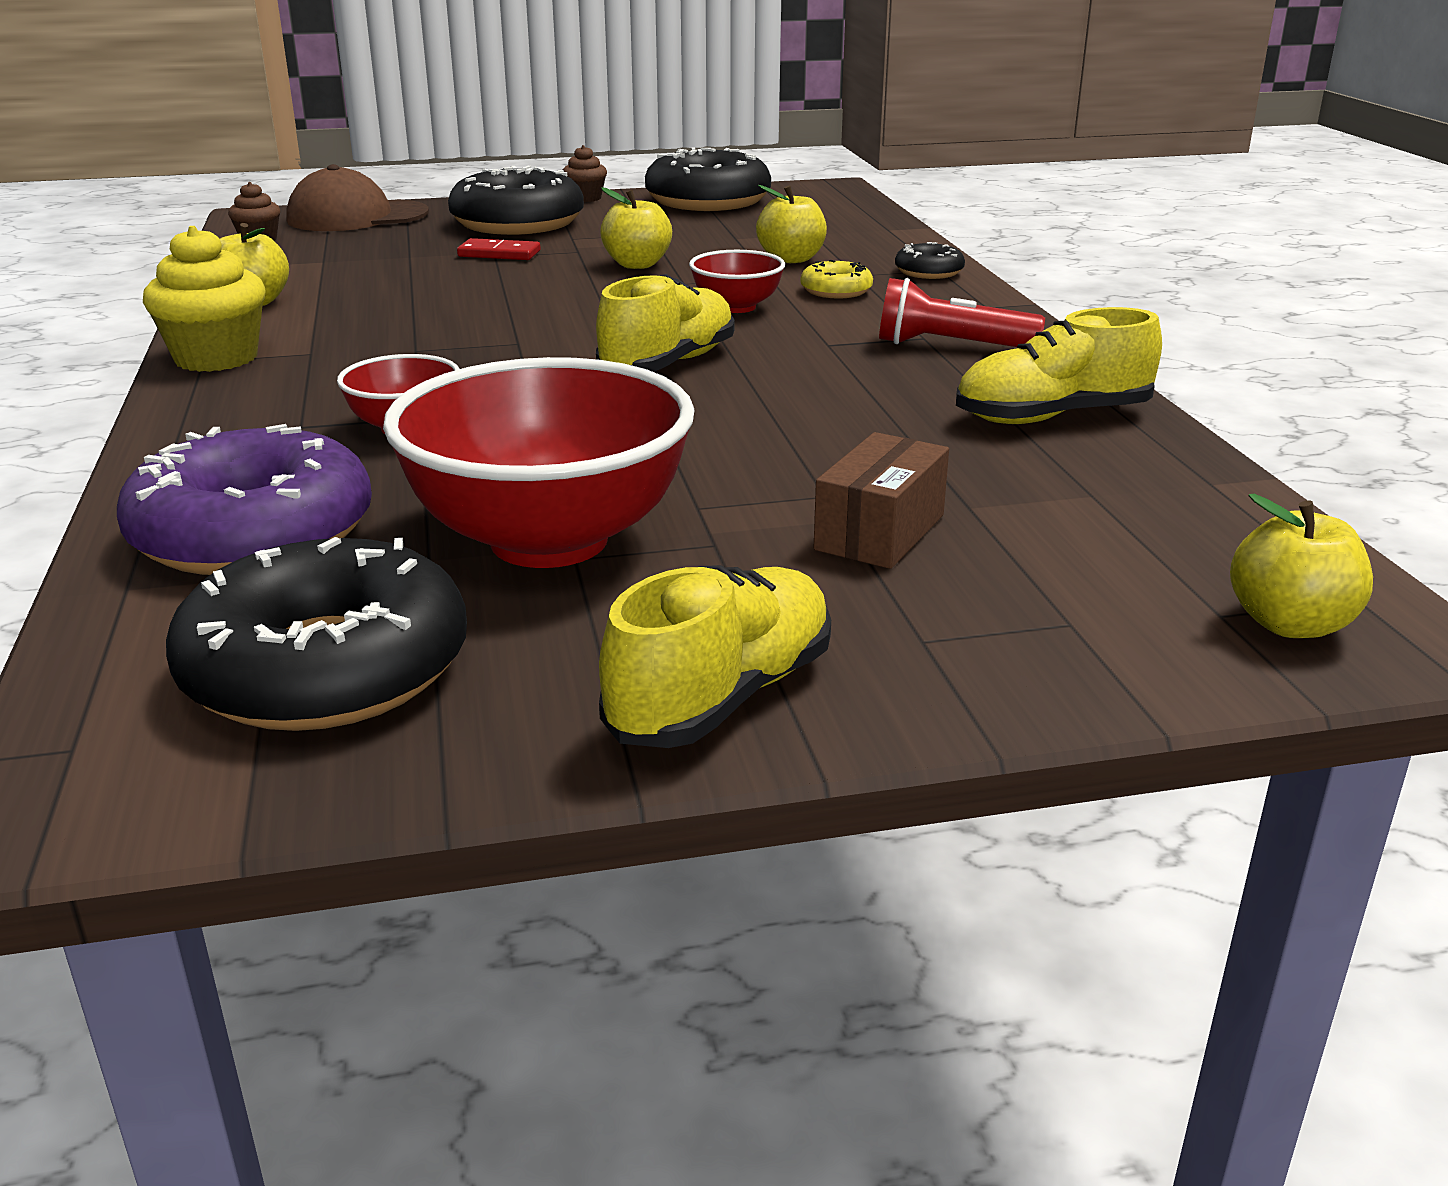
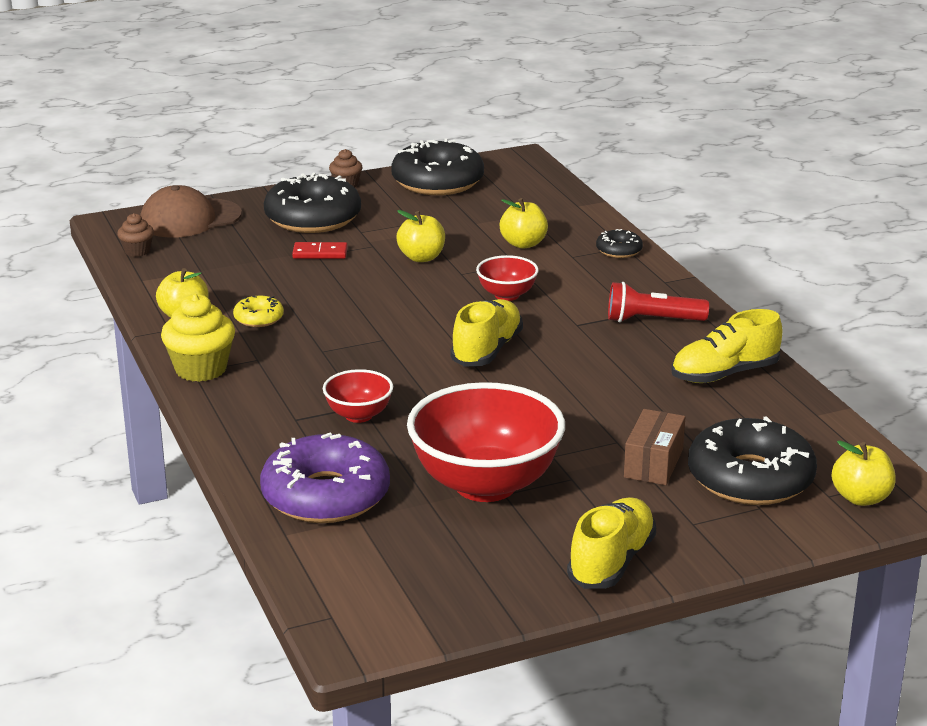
camera: 10 degrees left, 0 degrees up
black donut [166,537,467,731] -> black donut moved to [688,416,817,505]
yellow donut [801,260,873,298] -> yellow donut moved to [233,296,284,327]

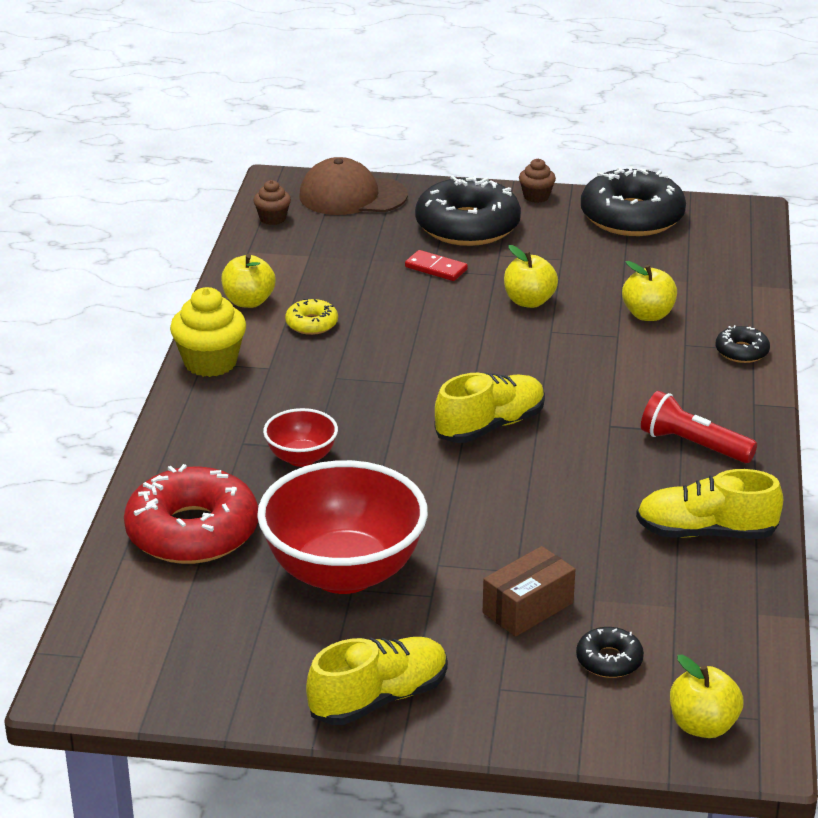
camera: 30 degrees right, 5 degrees up
purple donut [260,433,390,523] -> red donut [124,464,258,564]
red bowl [476,255,539,301] -> none
black donut [688,416,817,505] -> black donut [576,627,644,678], size x0.46

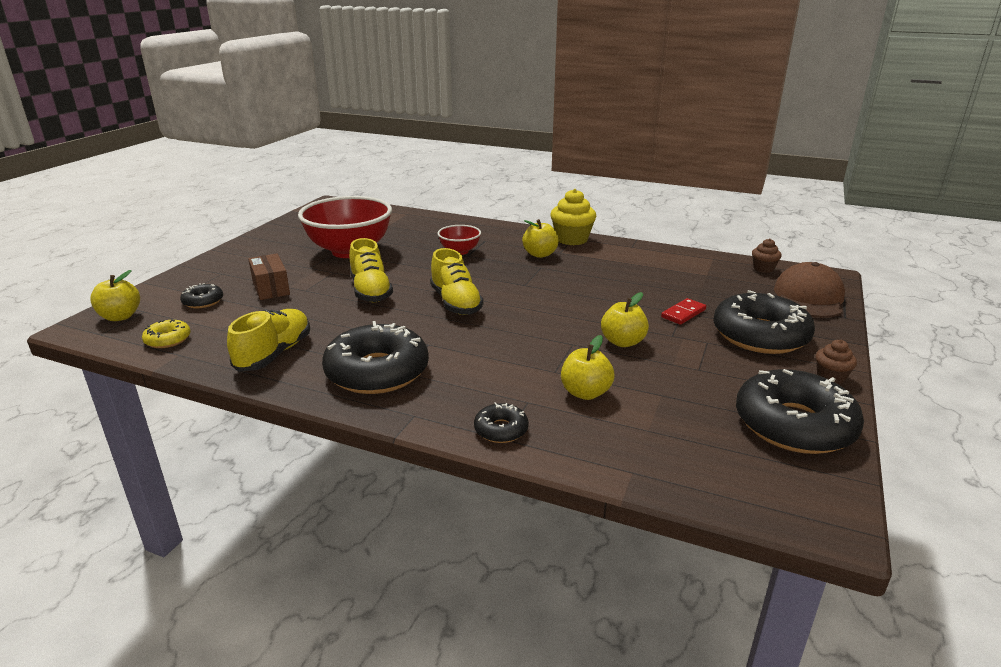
camera: 105 degrees right, 5 degrees down
red donut [124,464,258,564] -> none
yellow apple [221,254,276,308] -> yellow apple moved to [522,219,559,258]
yellow donut [285,298,338,335] -> yellow donut moved to [142,319,191,348]
yellow shoe [306,637,448,725] -> yellow shoe moved to [349,238,393,302]
red flashlight [641,391,757,463] -> black donut [322,321,429,394]

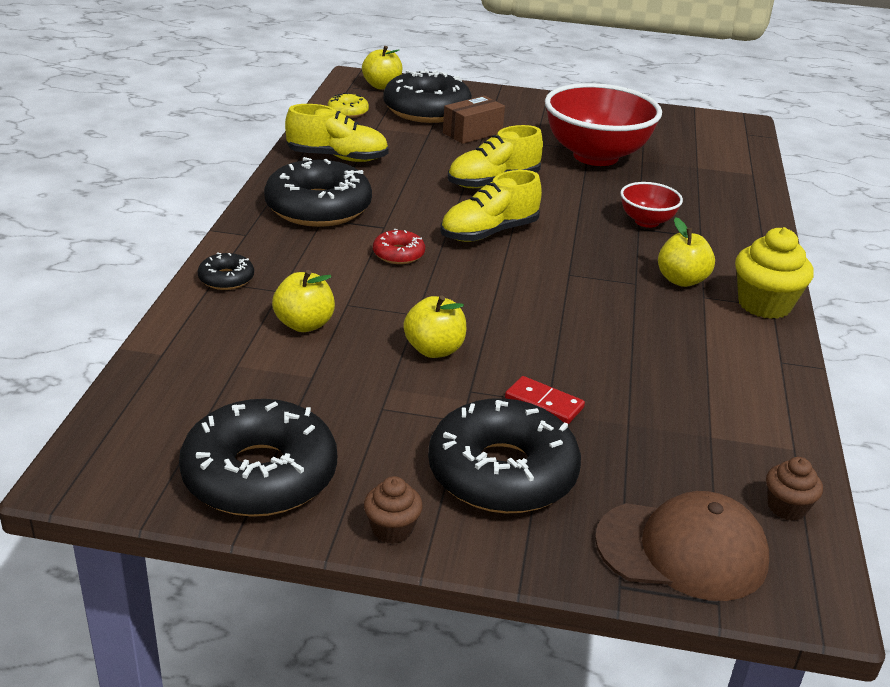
camera: 75 degrees right, 5 degrees up
black donut [180,283,223,308] -> black donut [383,69,472,123], size x2.17
none -> red donut [373,229,425,264]

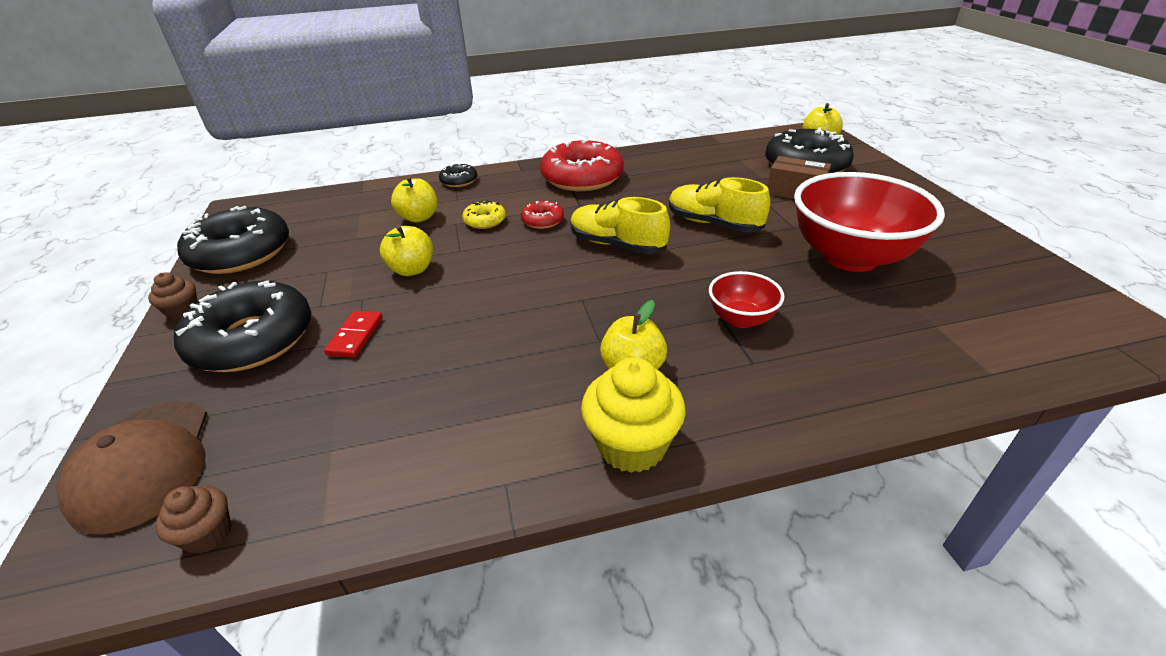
camera: 70 degrees right, 5 degrees up
black donut [264,157,372,227] -> red donut [540,139,624,191]
yellow shoe [285,104,389,162] -> none
yellow donut [328,93,369,118] -> yellow donut moved to [462,200,506,229]

